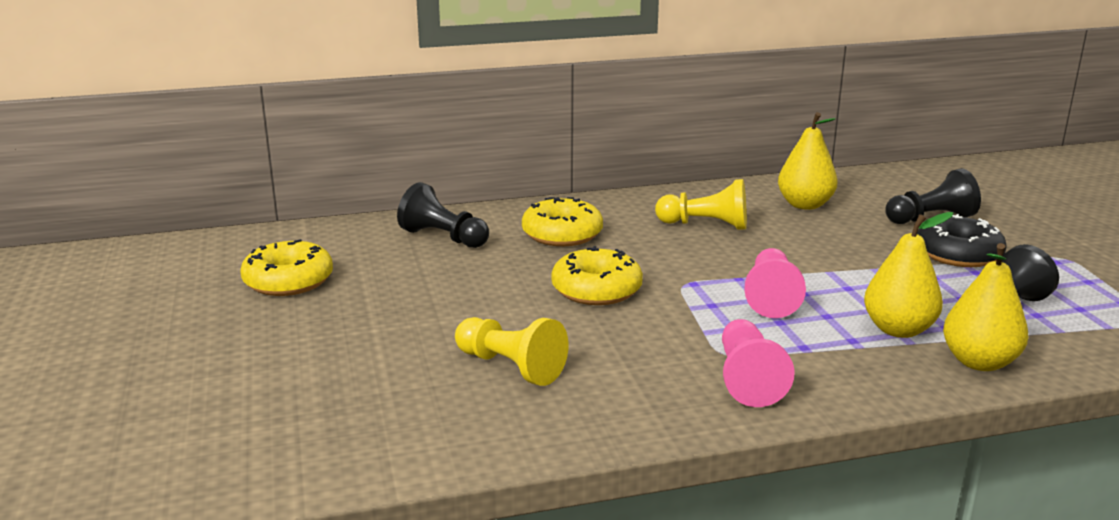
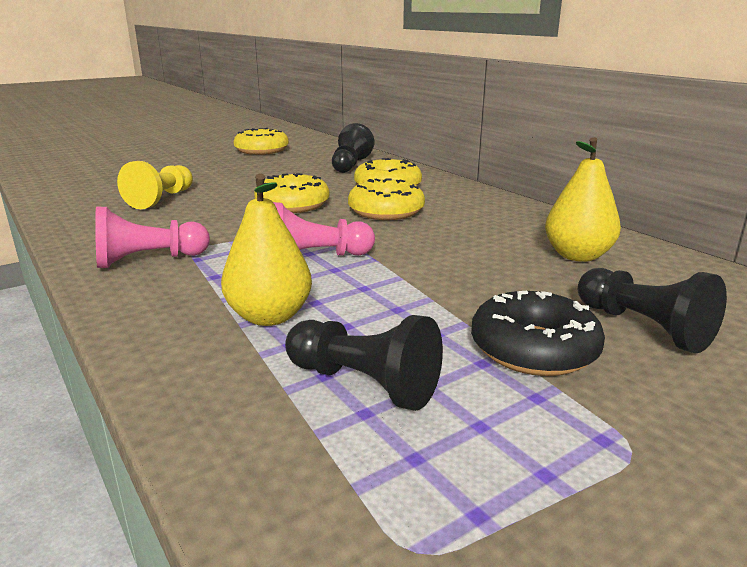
camera: 70 degrees right, 0 degrees up
yellow pawn [655,179,747,230] -> none
yellow pear [943,243,1028,371] -> none
none -> yellow donut [348,178,425,220]

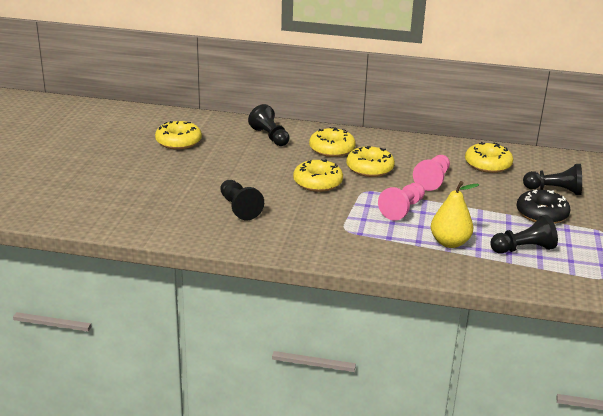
camera: 45 degrees left, 5 degrees up
pink pawn [95,206,210,268] -> pink pawn moved to [413,155,450,191]
yellow pawn [117,161,193,209] -> black pawn [220,180,264,220]
yellow pear [545,137,621,262] -> yellow donut [465,142,513,173]

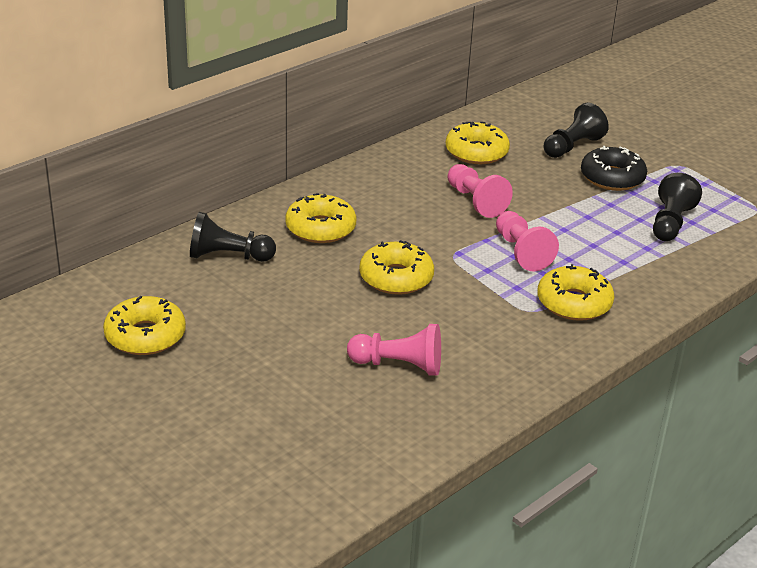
camera: 55 degrees left, 5 degrees up
black pawn [220,180,264,220] -> pink pawn [347,324,441,376]
yellow donut [346,146,395,177] -> yellow donut moved to [537,264,614,321]
yellow pear [431,181,479,248] -> none

